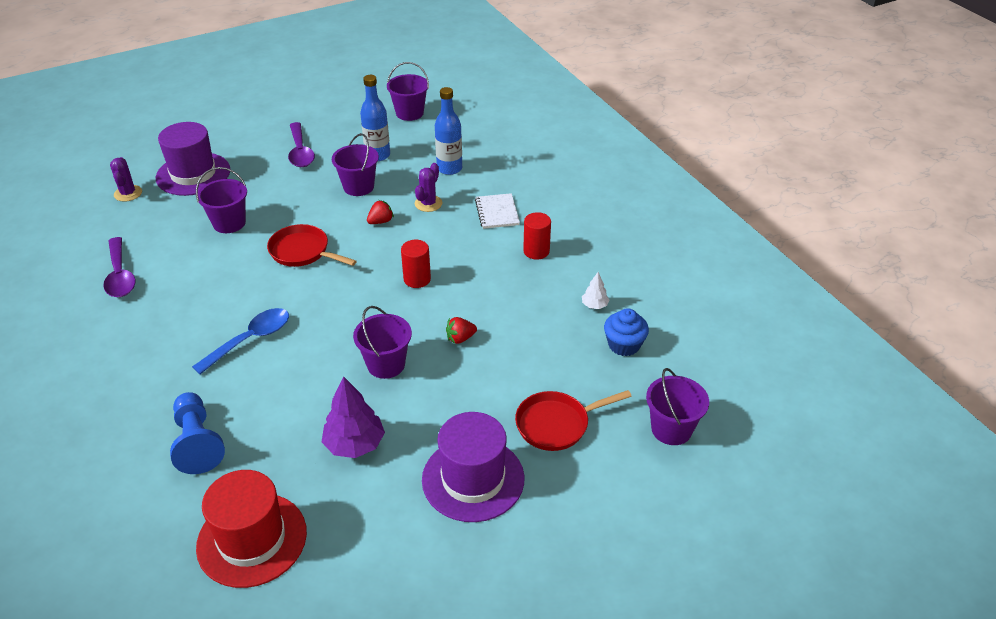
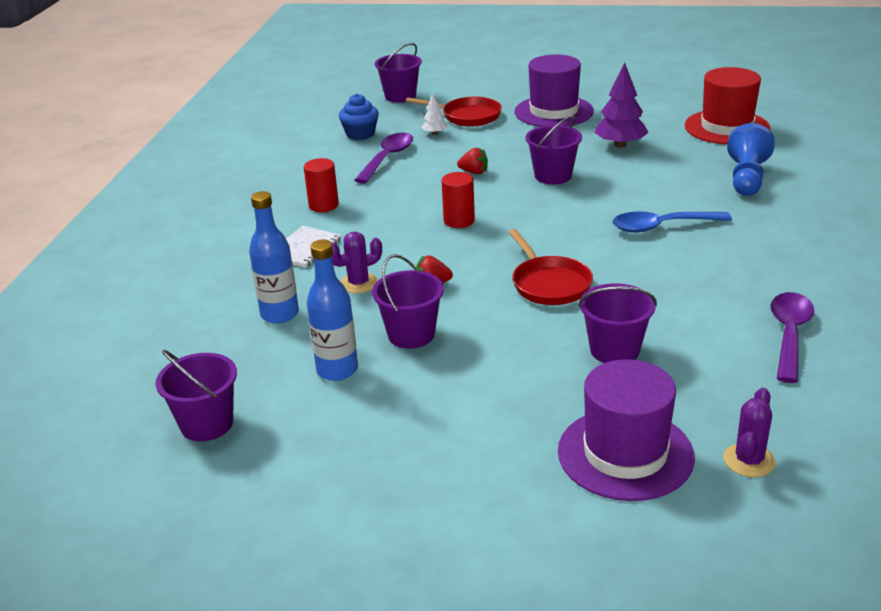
camera: 140 degrees left, 10 degrees down
purple spoon [288,122,315,167] -> purple spoon moved to [354,133,413,183]
white tree [582,272,610,309] -> white tree moved to [422,94,447,135]

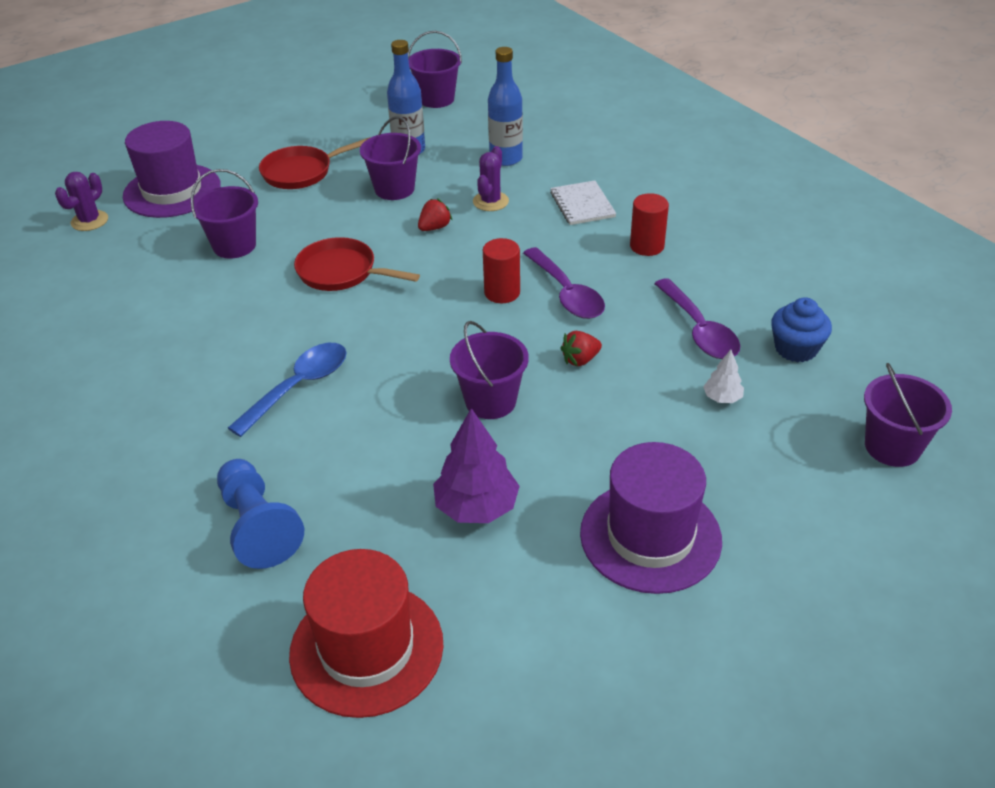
camera: 135 degrees right, 10 degrees up
red pan [406,97,502,127] -> red pan moved to [259,137,371,189]
purple cactus [723,388,776,477] -> purple cactus turned 45 degrees clockwise [55,172,108,231]
purple spoon [770,292,814,383] -> purple spoon moved to [523,247,605,319]

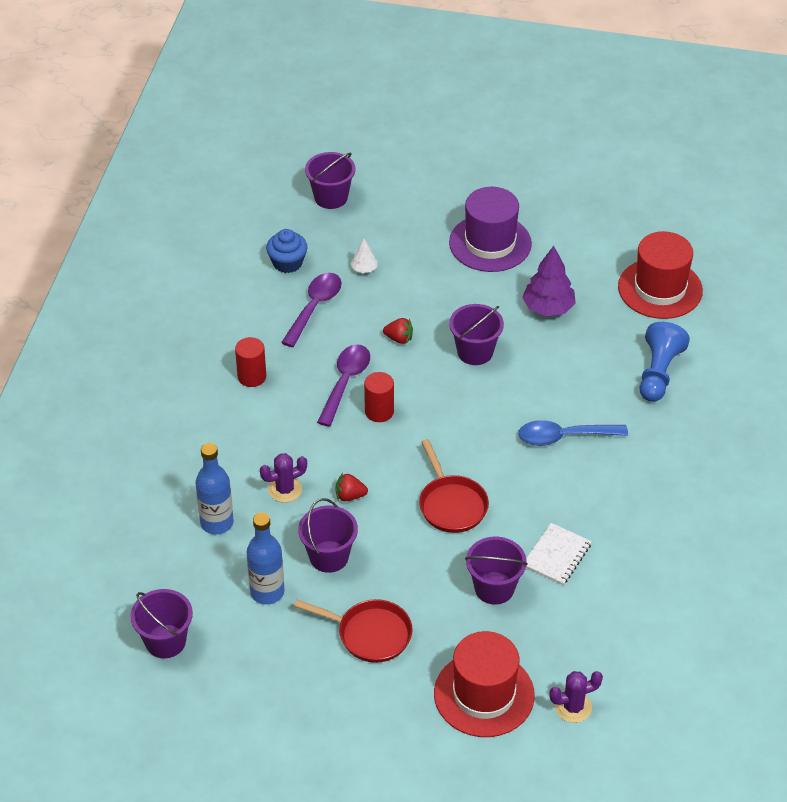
camera: 135 degrees left, 5 degrees up
purple hat [123,121,221,218] -> red hat [434,631,535,737]
white notebook [550,180,616,225] -> white notebook moved to [526,523,592,585]

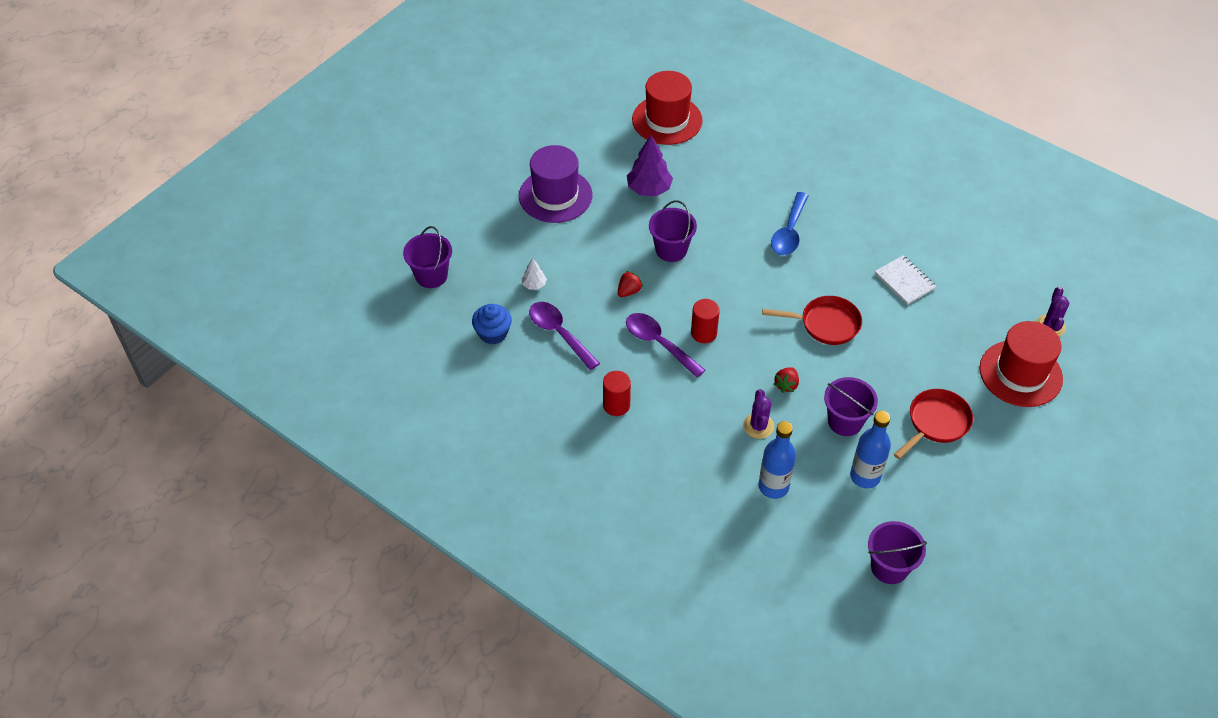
camera: 65 degrees left, 5 degrees up
purple bucket [465,537,528,605] -> none
blue pawn [640,322,690,402] -> none

